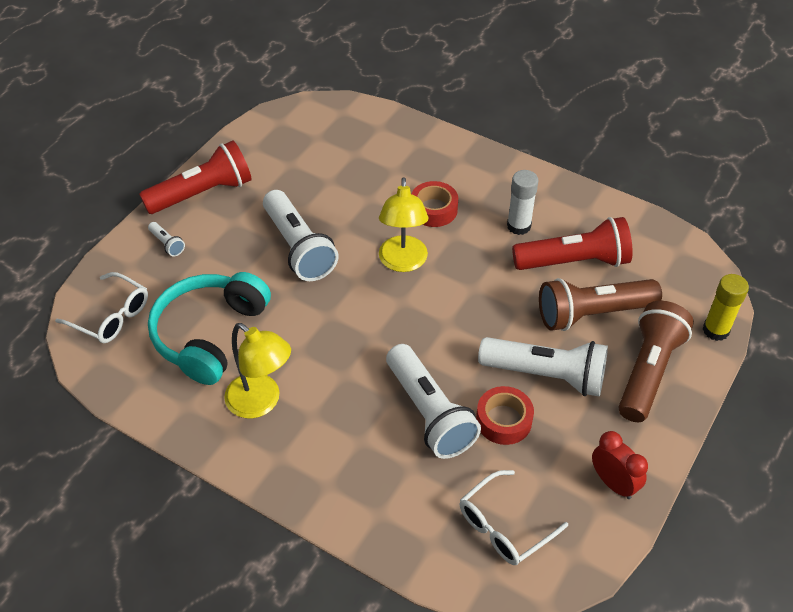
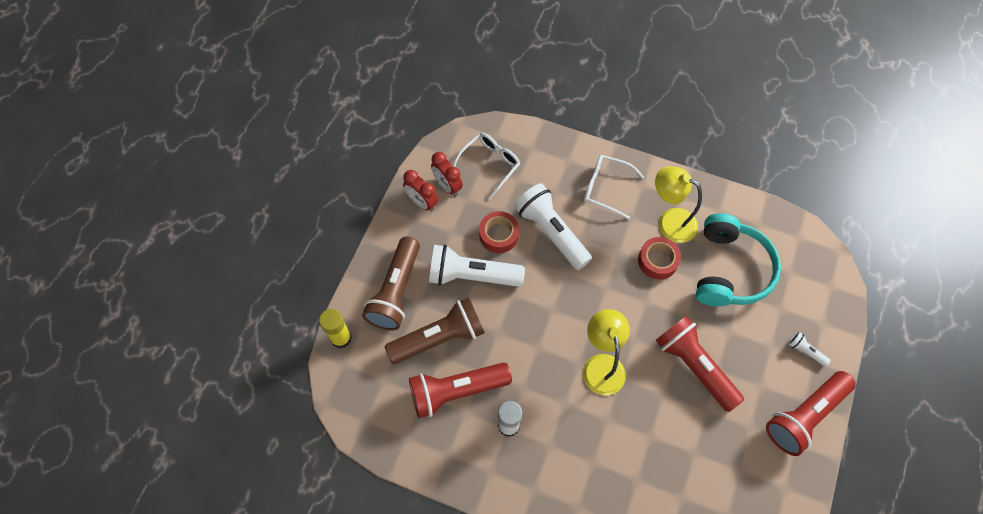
camera: 170 degrees right, 15 degrees up
white glasses [55,272,148,343] -> white glasses moved to [584,155,644,219]
white flashlight [263,190,338,281] -> red flashlight [656,316,744,412]
red tape [411,181,458,227] -> red tape moved to [638,237,681,280]
none -> red clock [431,152,463,196]

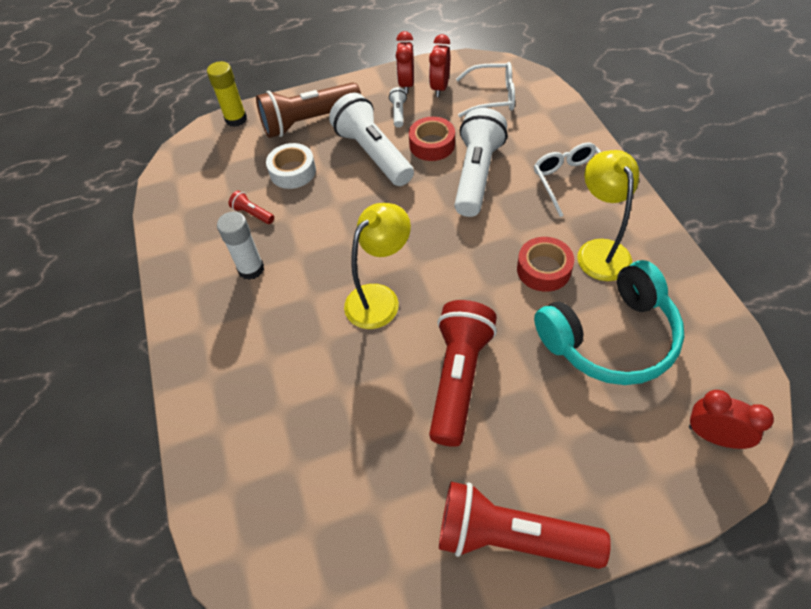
camera: 55 degrees right, 10 degrees down
brown flashlight [385,297,485,364] -> white tape [266,143,316,189]
red flashlight [409,362,512,418] -> red flashlight [229,191,274,224], size x0.42
white flashlight [789,332,831,367] -> white flashlight moved to [389,87,407,128]
none -> red clock [689,390,774,449]

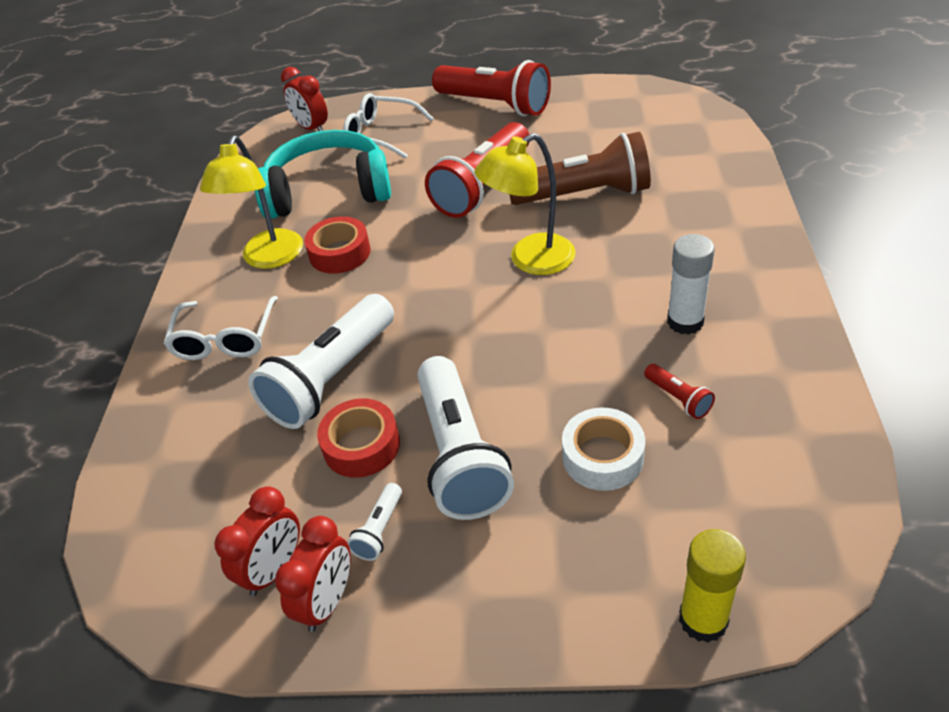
camera: 160 degrees left, 10 degrees down
brown flashlight [256,82,361,138] -> brown flashlight moved to [509,132,651,205]
white glasses [456,62,515,117] -> white glasses moved to [343,93,434,159]

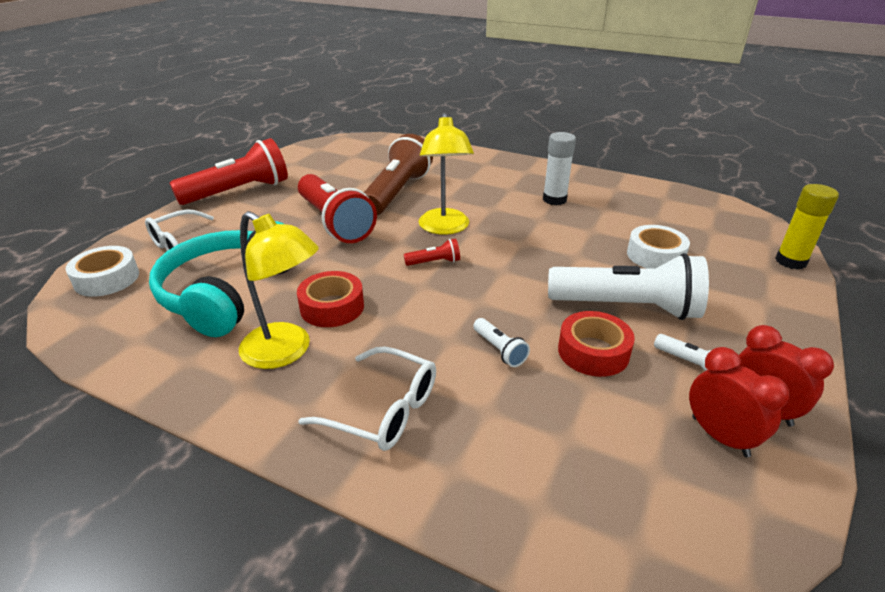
camera: 70 degrees left, 10 degrees down
white flashlight [248,294,394,429] -> white flashlight [473,318,530,367], size x0.42
red clock [281,67,328,131] -> white tape [66,246,139,297]
red flashlight [644,364,715,419] -> red flashlight moved to [404,238,460,266]

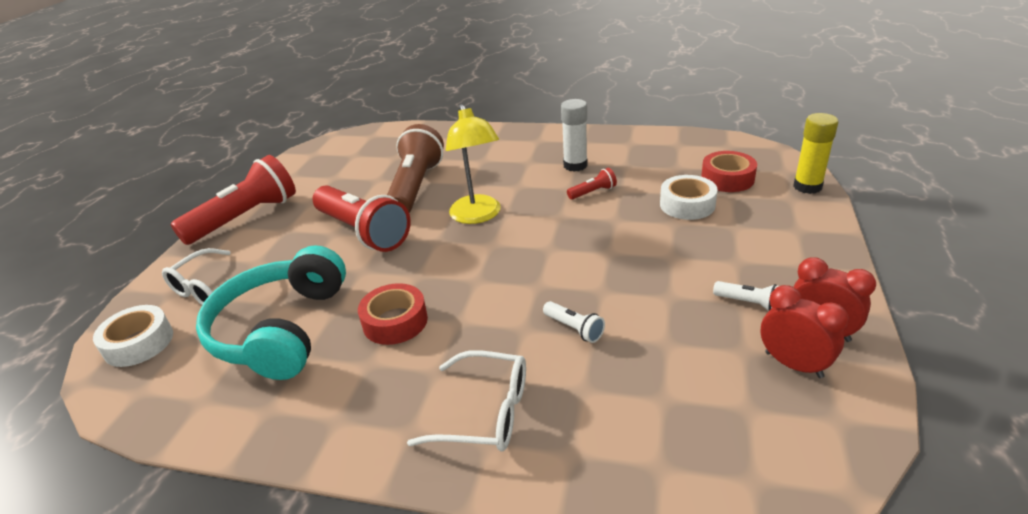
camera: 10 degrees left, 0 degrees up
yellow lamp [239,211,319,369] -> none
red flashlight [404,238,460,266] -> red flashlight moved to [567,168,617,200]
white flashlight [548,253,709,320] -> none
red tape [558,311,635,377] -> red tape moved to [701,151,757,192]

